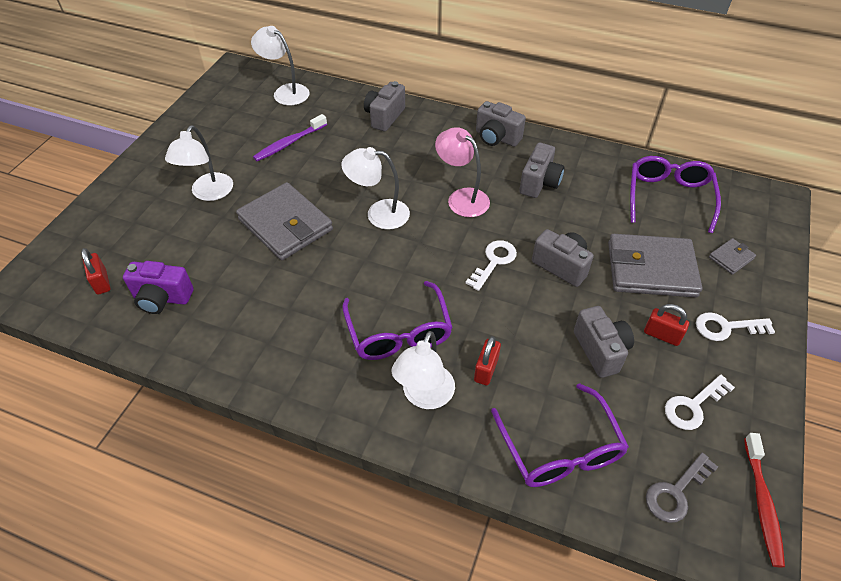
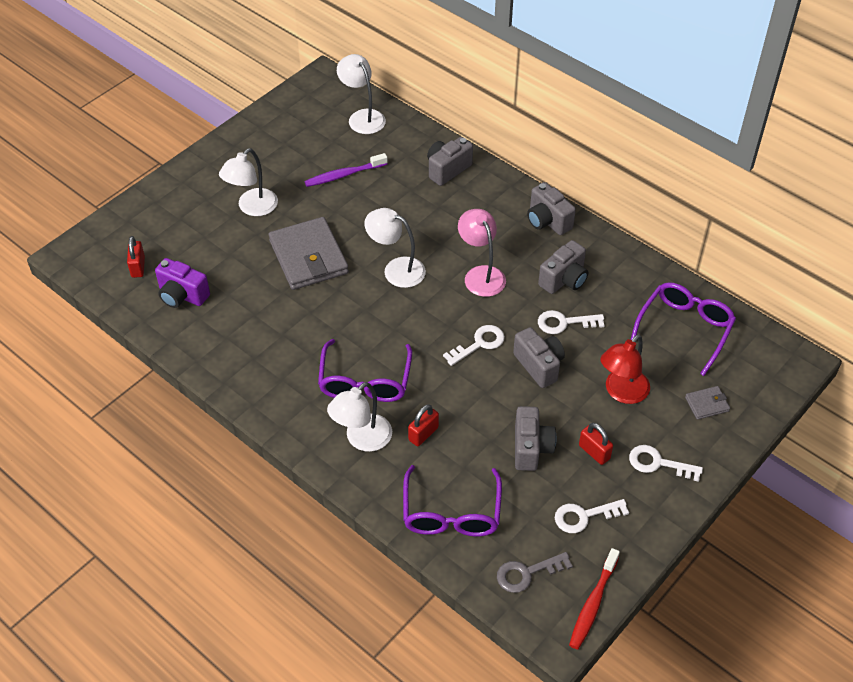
camera: 20 degrees right, 0 degrees up
grey wallet [608,234,702,298] -> red lamp [600,334,650,404]
none -> white key [538,310,605,334]

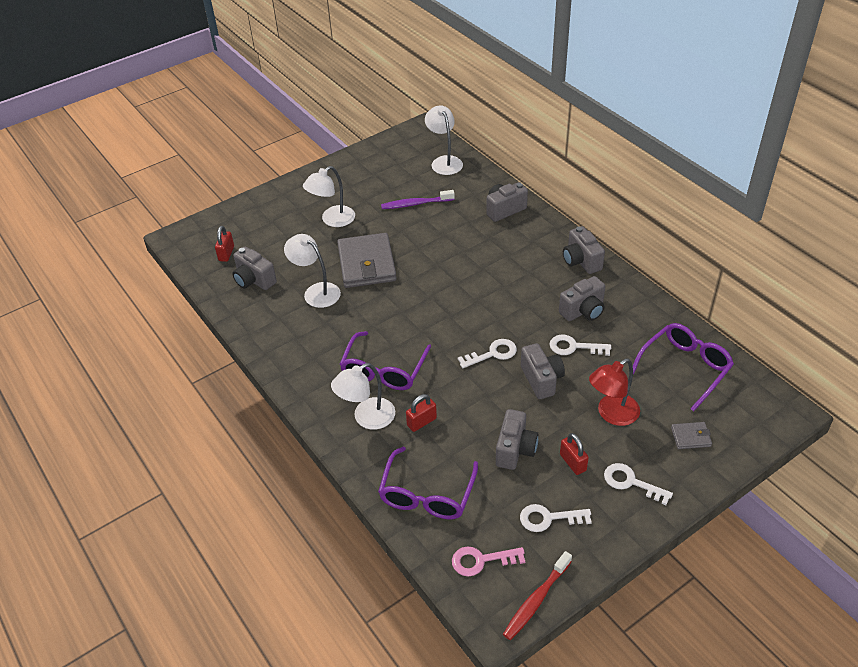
camera: 15 degrees right, 5 degrees down
purple camera [155,258,210,308] -> grey camera [232,247,277,290]
white lamp [364,208,426,288] -> white lamp moved to [284,234,341,308]
pink lamp [458,209,506,297] -> none
grey key [497,552,573,593] -> pink key [452,546,525,576]

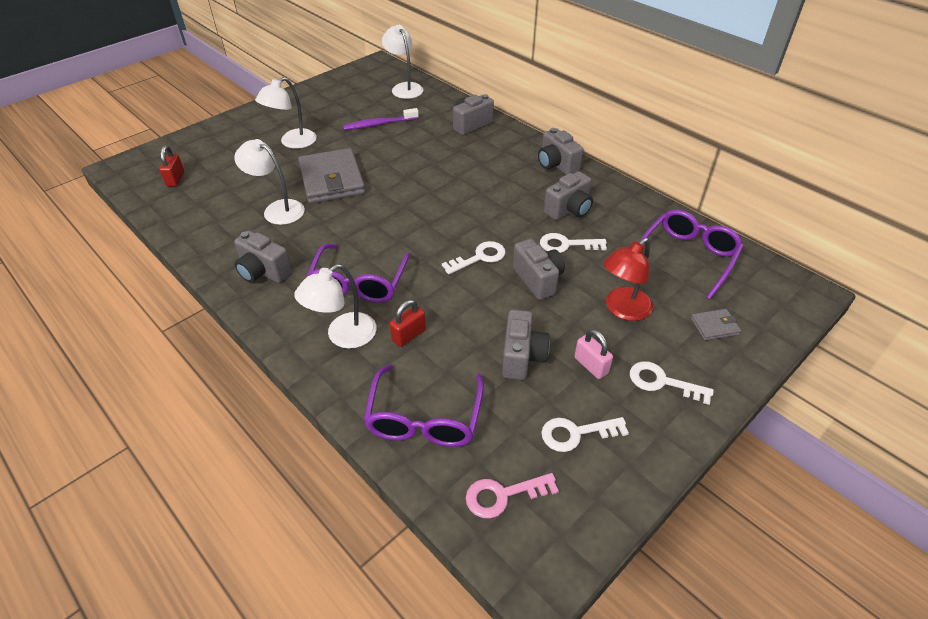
camera: 10 degrees left, 0 degrees up
grey camera [232,247,277,290] -> grey camera moved to [234,230,292,283]
red toothbrush [503,551,572,640] -> none
red padlock [560,433,589,475] -> pink padlock [574,329,613,379]

